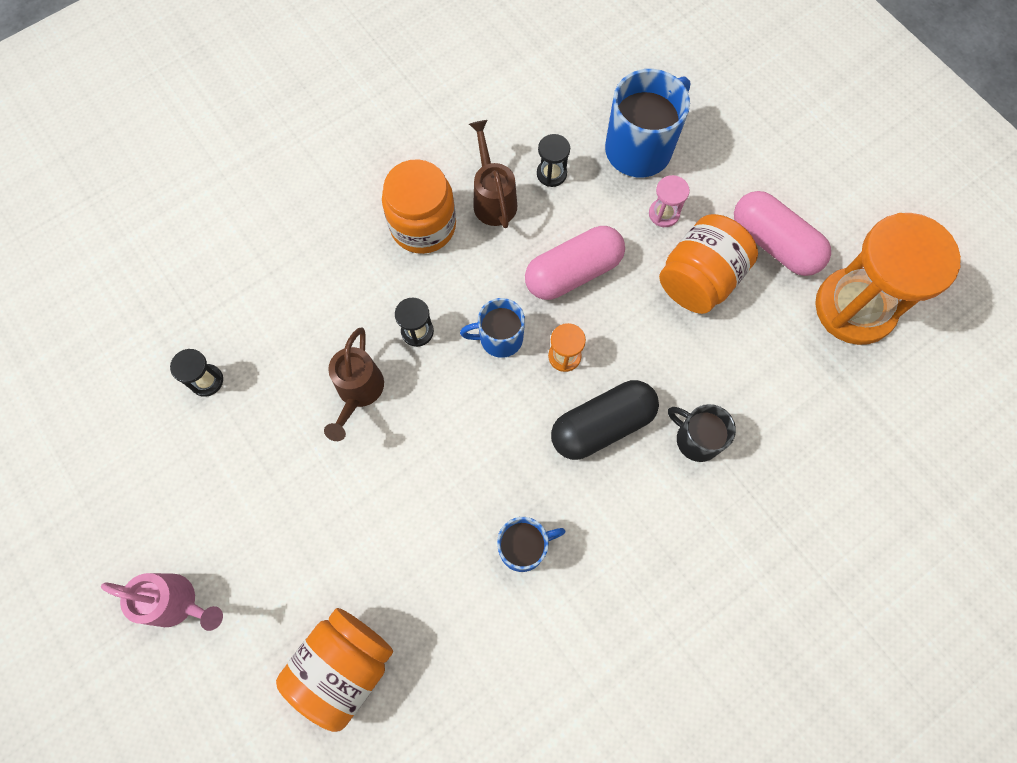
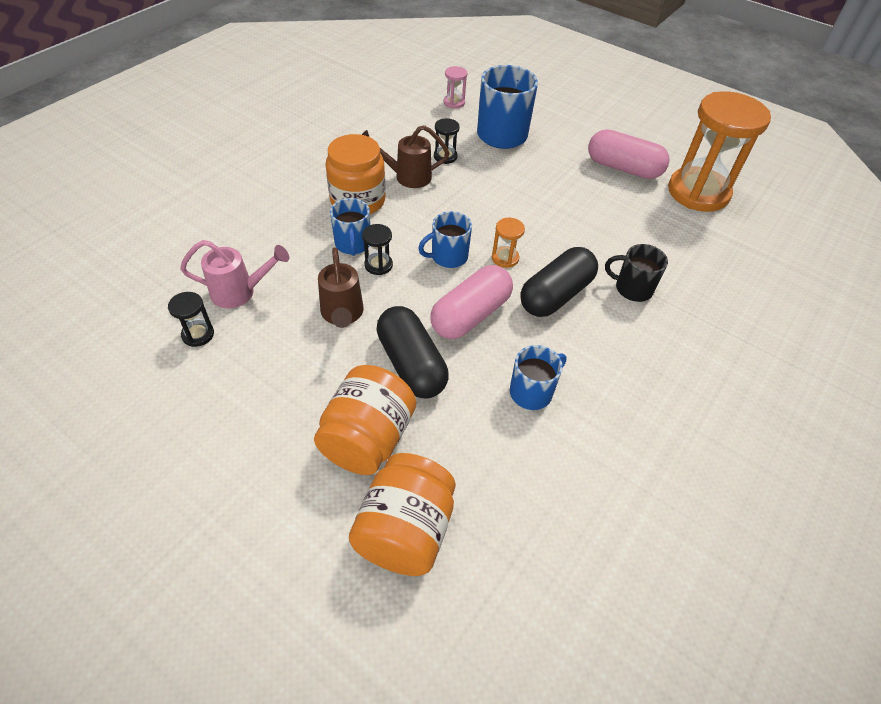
camera: 20 degrees left, 20 degrees down
pink watering can [101,573,223,631] -> pink watering can moved to [180,240,289,309]
brown watering can [469,120,517,228] -> brown watering can turned 60 degrees counterclockwise [362,125,450,188]
pink capsule [525,226,625,300] -> pink capsule moved to [430,265,513,339]
pink hourglass [649,175,690,227] -> pink hourglass moved to [444,66,467,109]
orange jar [659,214,758,314] -> orange jar moved to [314,365,416,475]
none -> blue mug [330,198,370,256]
none -> black capsule [376,306,449,399]

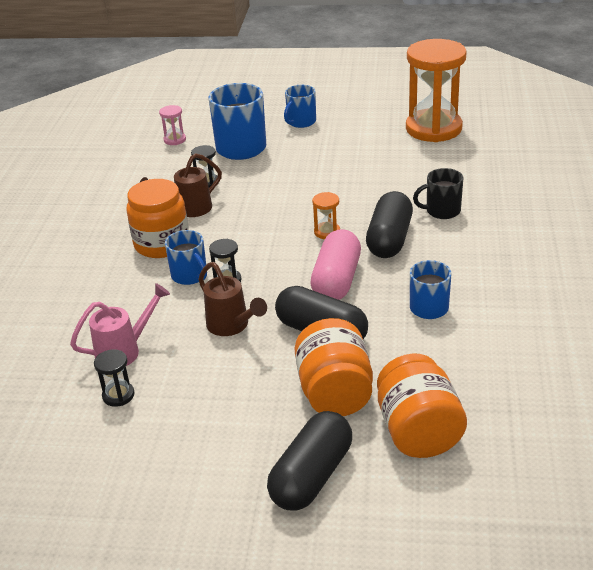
camera: 25 degrees left, 15 degrees down
blue mug [418,211,472,268] -> blue mug moved to [284,85,316,128]
pink capsule [588,129,670,179] -> none
none -> black capsule [267,411,352,511]

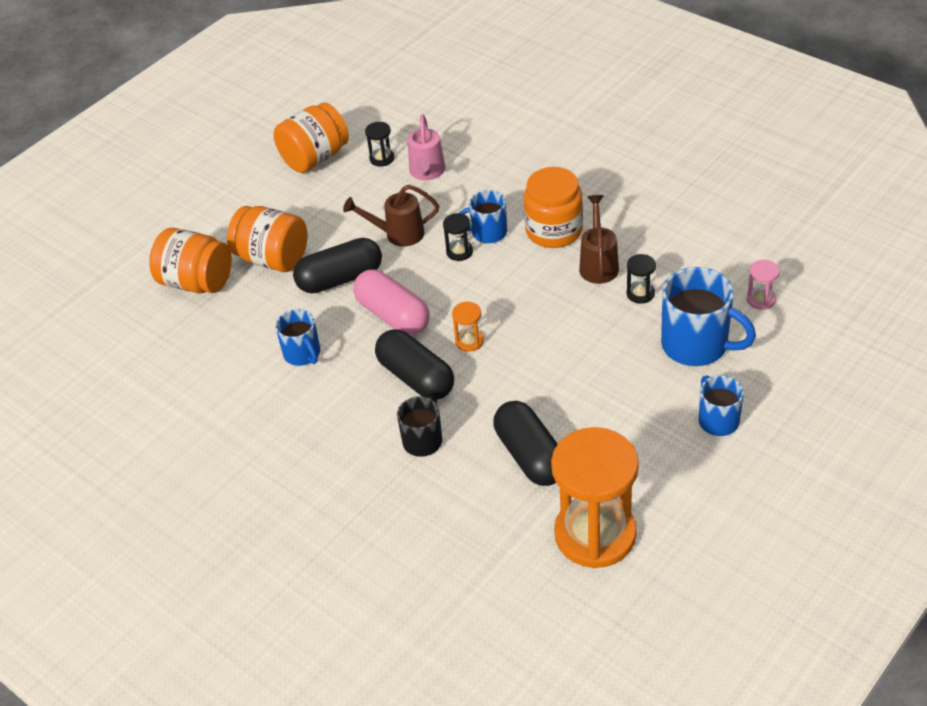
camera: 125 degrees right, 10 degrees up
black capsule [267,411,352,511] -> black capsule moved to [493,401,558,486]
none -> orange jar [273,102,349,173]

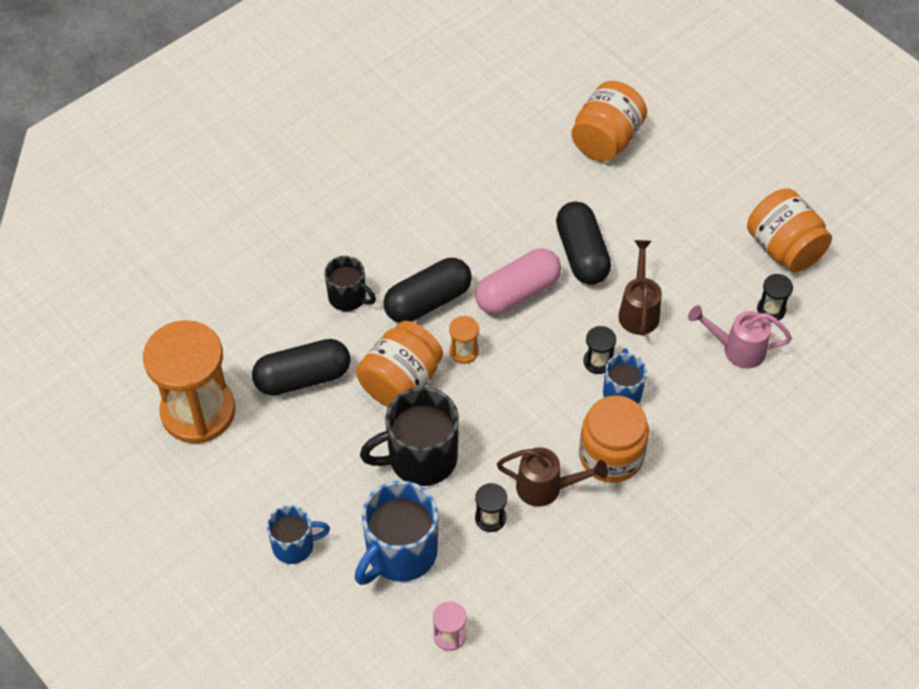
camera: 95 degrees right, 10 degrees up
orange jar [227,206,308,272] -> orange jar moved to [356,321,443,407]
blue mug [275,309,320,366] -> none
none -> black mug [360,387,459,486]

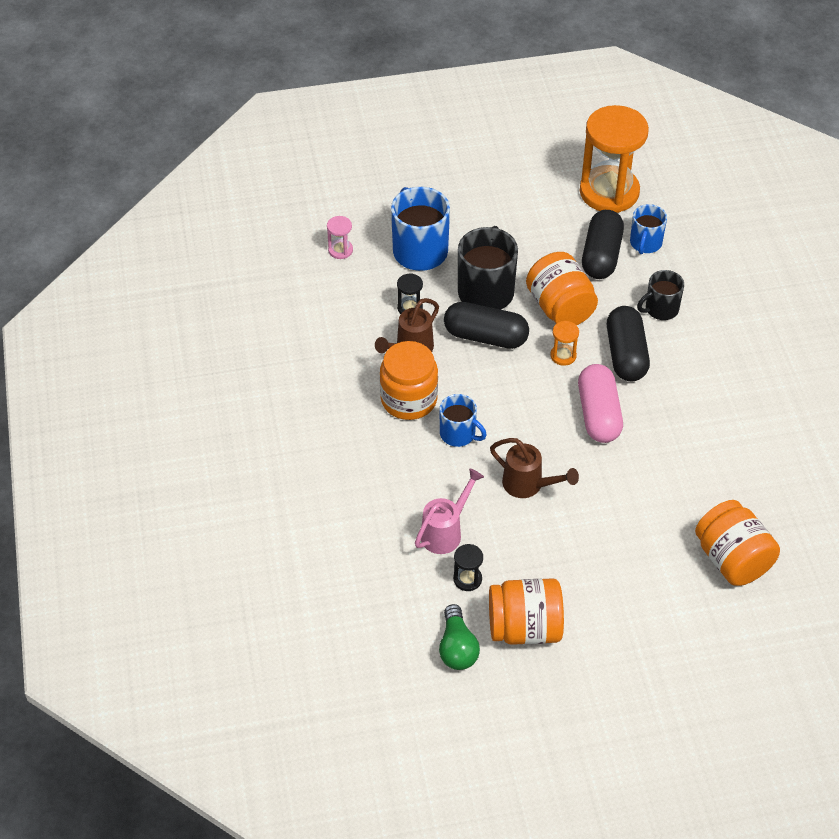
camera: 120 degrees right, 5 degrees down
blue mug [267,505,330,564] -> blue mug moved to [630,204,667,254]
black capsule [556,201,611,285] -> black capsule moved to [444,302,529,349]
black hourglass [583,326,616,374] -> none
none -> green light bulb [439,604,480,670]

